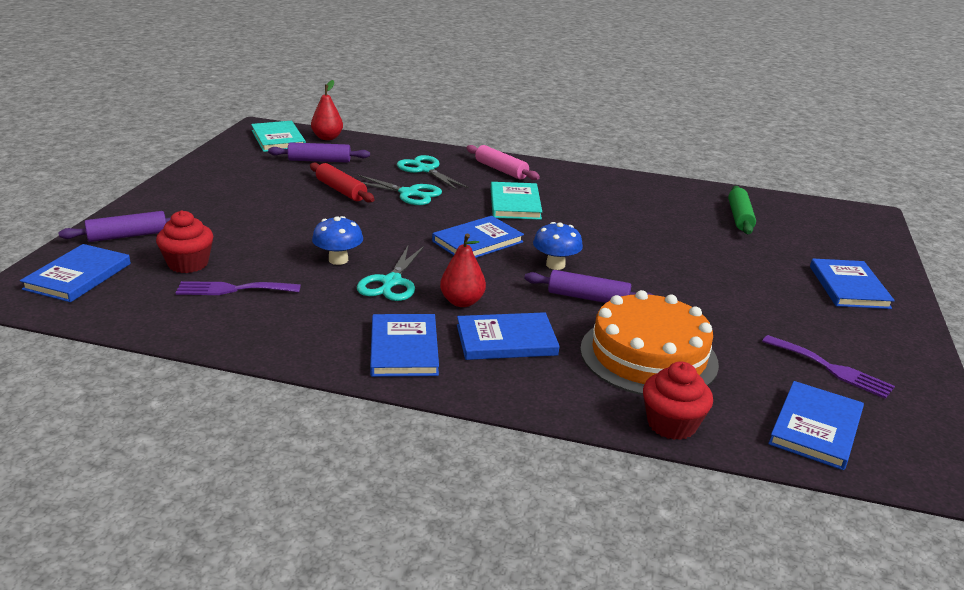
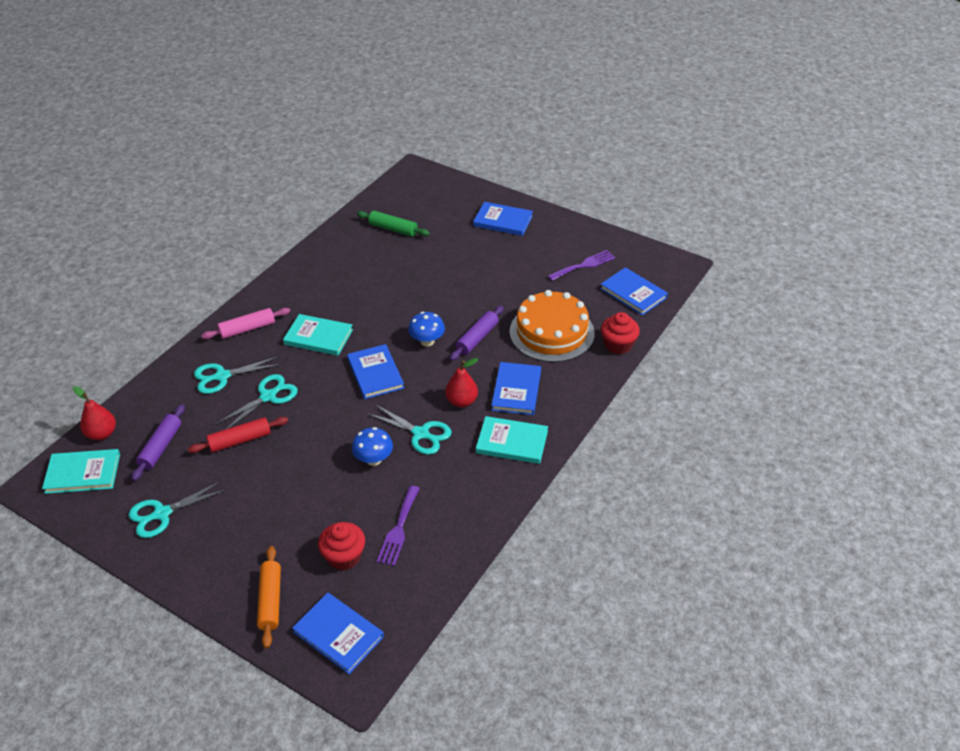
camera: 70 degrees left, 15 degrees up
purple rolling pin [58,211,171,242] -> orange rolling pin [257,546,281,648]
blue book [370,314,439,377] -> turquoise book [476,416,548,464]
none -> turquoise scissors [129,481,226,538]

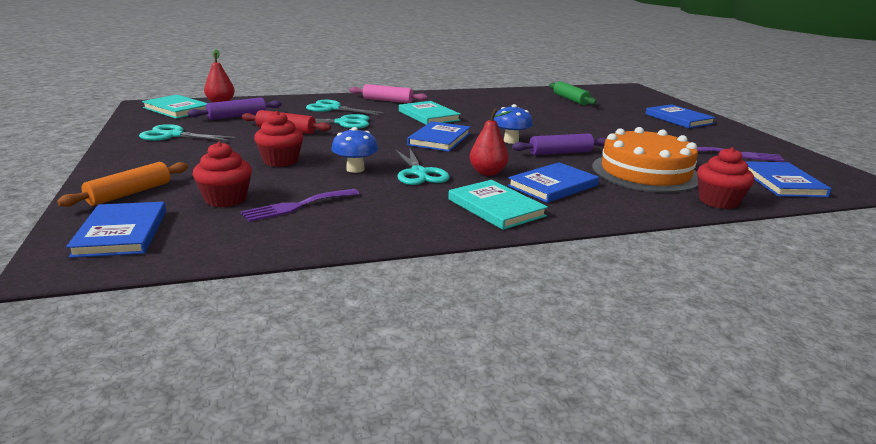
camera: 40 degrees right, 20 degrees down
none -> red cupcake [254,111,303,167]

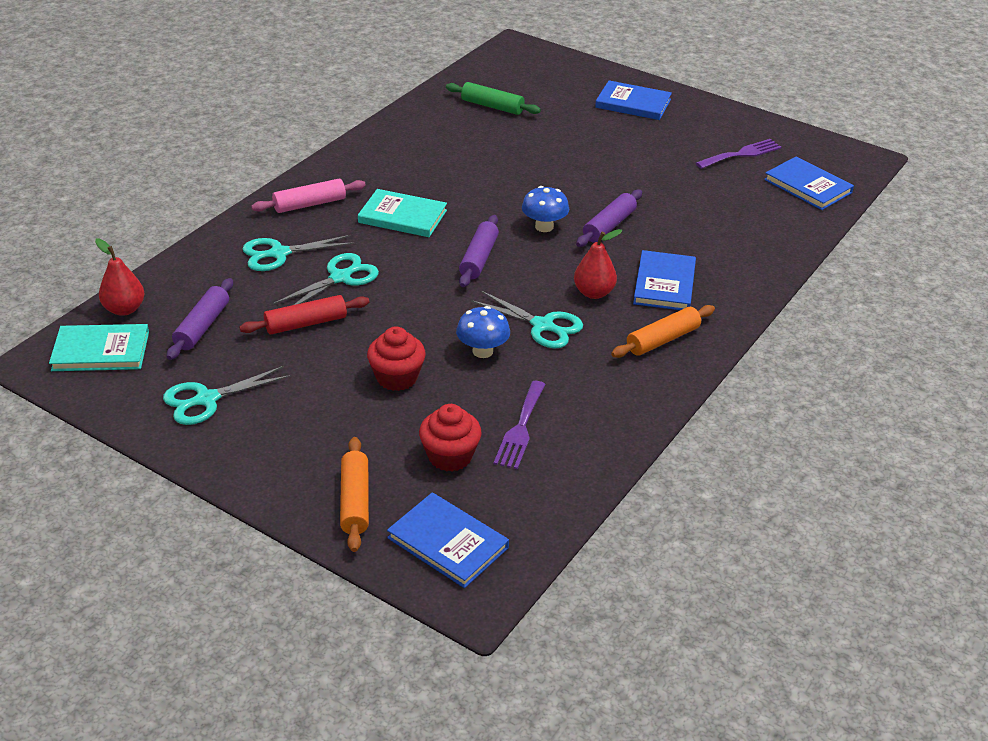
camera: 40 degrees left, 15 degrees up
blue book [407,121,470,152] -> purple rolling pin [459,215,499,287]
turquoise book [448,180,548,230] -> orange rolling pin [611,305,715,358]
orange cake [592,127,698,193] -> none
red cupcake [697,147,754,209] -> none

